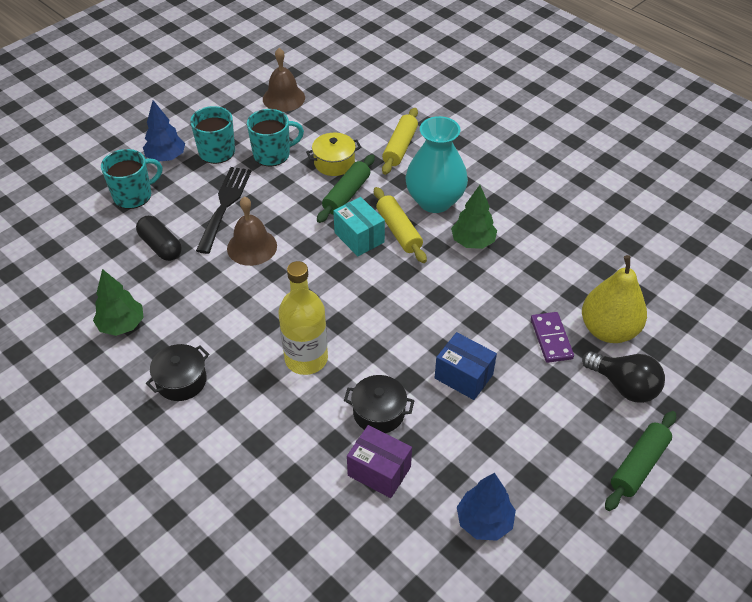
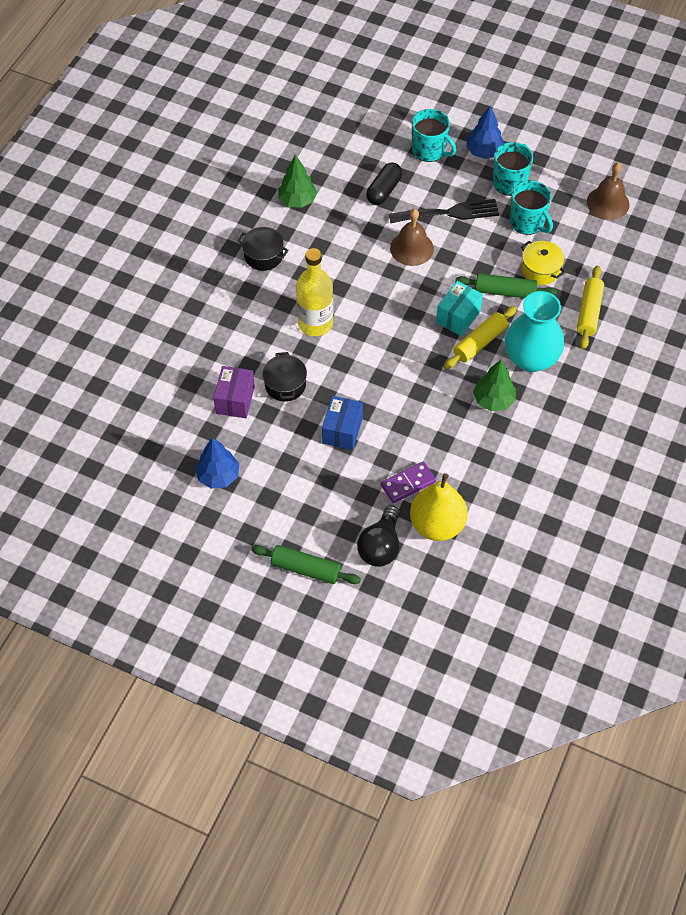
camera: 70 degrees right, 10 degrees up
yellow rolling pin [382,108,418,175] -> yellow rolling pin turned 75 degrees counterclockwise [577,266,604,349]

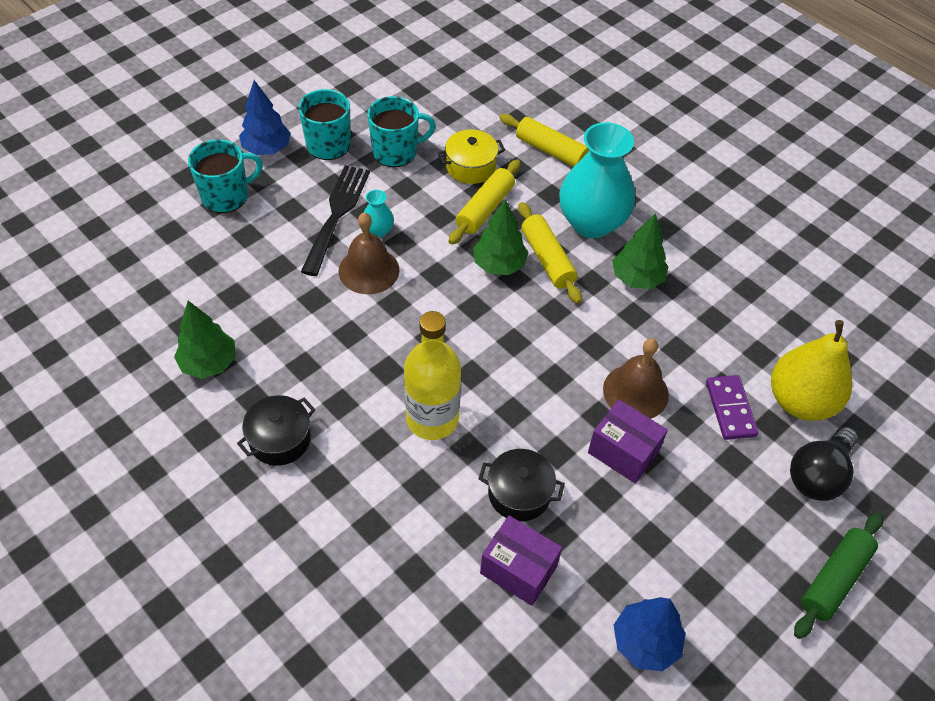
camera: 70 degrees left, 5 degrees down
blue box [322,396,363,450] -> purple box [588,400,668,483]
black light bulb [357,505,400,567] -> black light bulb turned 90 degrees clockwise [790,427,858,501]
black capsule [366,163,402,205] -> none
turquoise box [436,281,483,336] -> green tree [473,199,528,275]
green rolling pin [455,273,557,298] -> yellow rolling pin [449,159,521,245]
brown bell [587,163,630,220] -> brown bell moved to [603,338,669,419]
none -> turquoise vase [363,190,394,238]

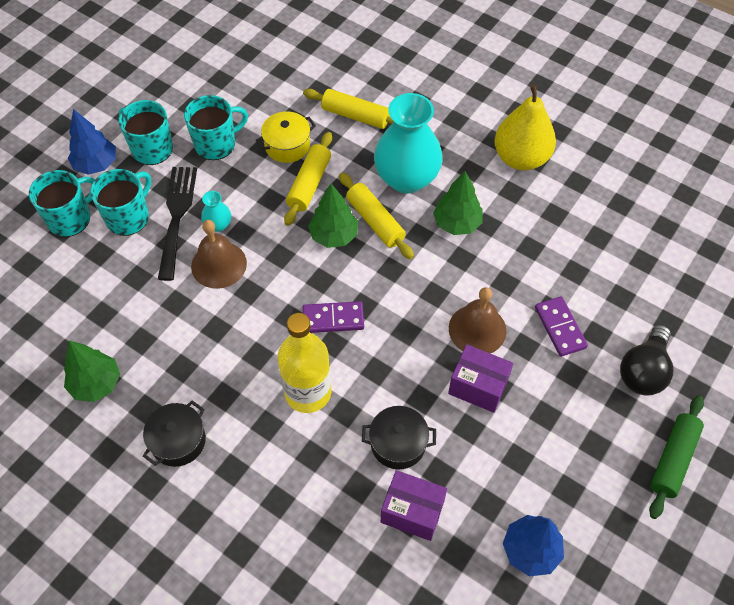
camera: 10 degrees left, 5 degrees up
yellow pear [771,320,852,421] -> yellow pear moved to [494,84,556,170]
none -> turquoise mug [90,169,151,236]
none -> purple domino [302,301,364,333]

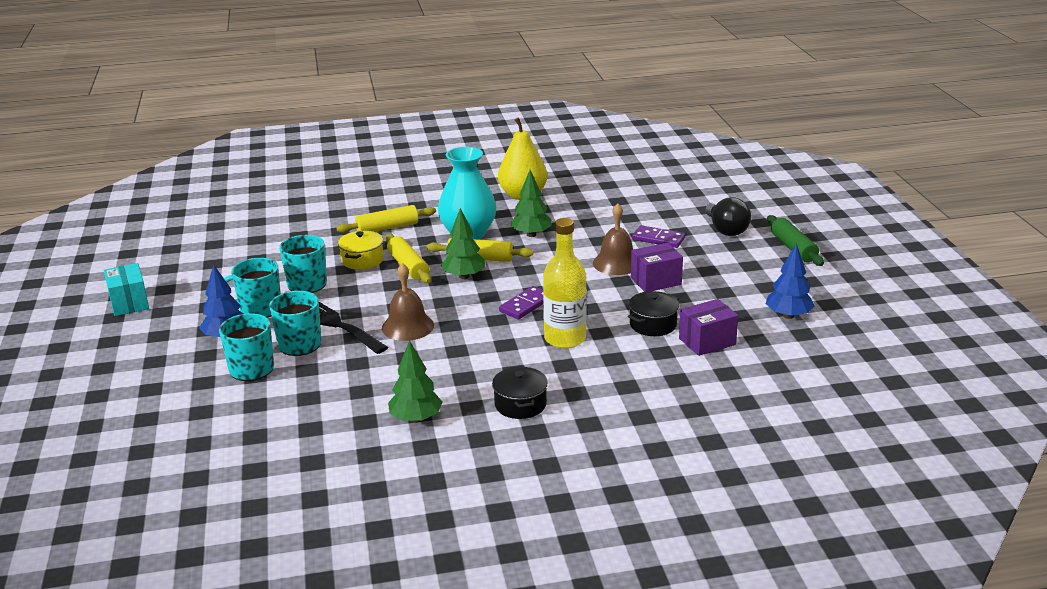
camera: 45 degrees left, 30 degrees down
turquoise vase [201,191,231,232] -> none
none -> turquoise box [104,263,149,316]

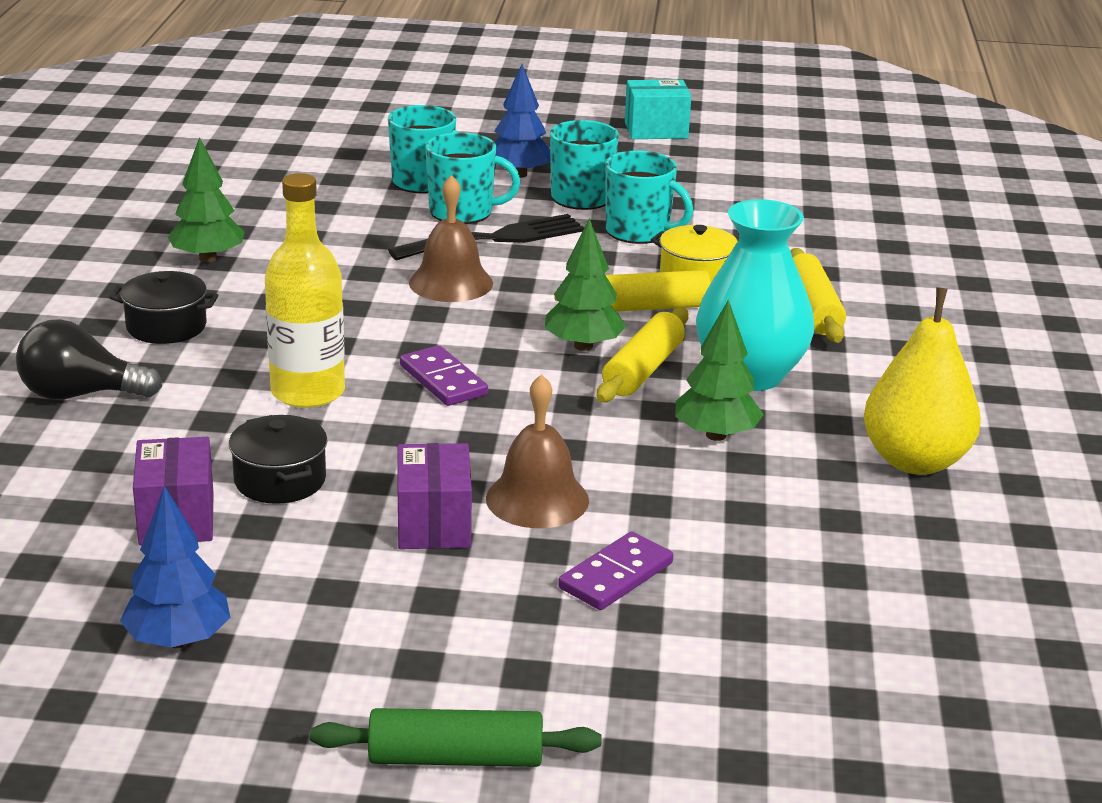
camera: 105 degrees right, 0 degrees up
black light bulb [705,197,751,236] -> black light bulb moved to [16,319,162,400]

